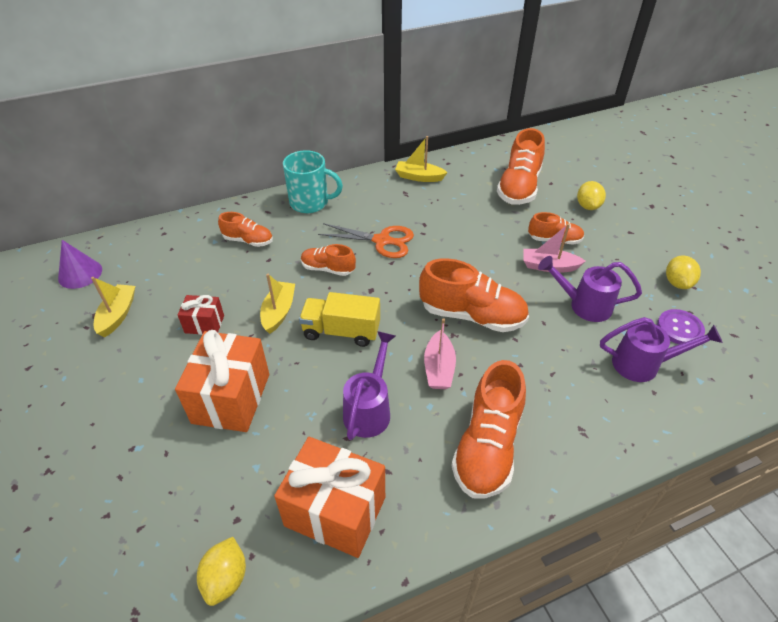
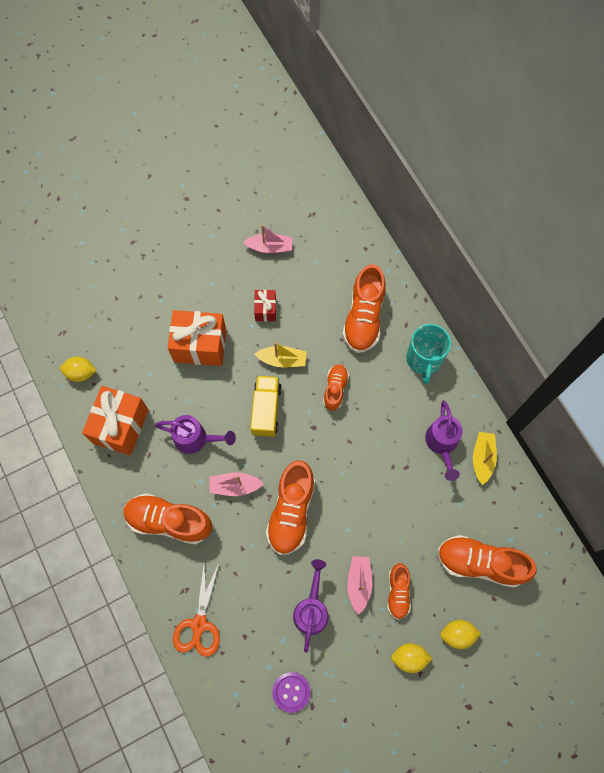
camera: 85 degrees right, 25 degrees up
purple cone [58,240,102,289] -> none
yellow boat [91,277,135,337] -> pink boat [243,225,292,254]
orange shoe [218,212,273,247] -> orange shoe [342,264,386,353], size x1.76
orange scissors [318,223,414,258] -> orange scissors moved to [173,559,220,657]
purple watering can [600,317,723,382] -> purple watering can moved to [425,400,463,481]
yellow lemon [666,255,701,289] -> yellow lemon moved to [391,643,433,673]

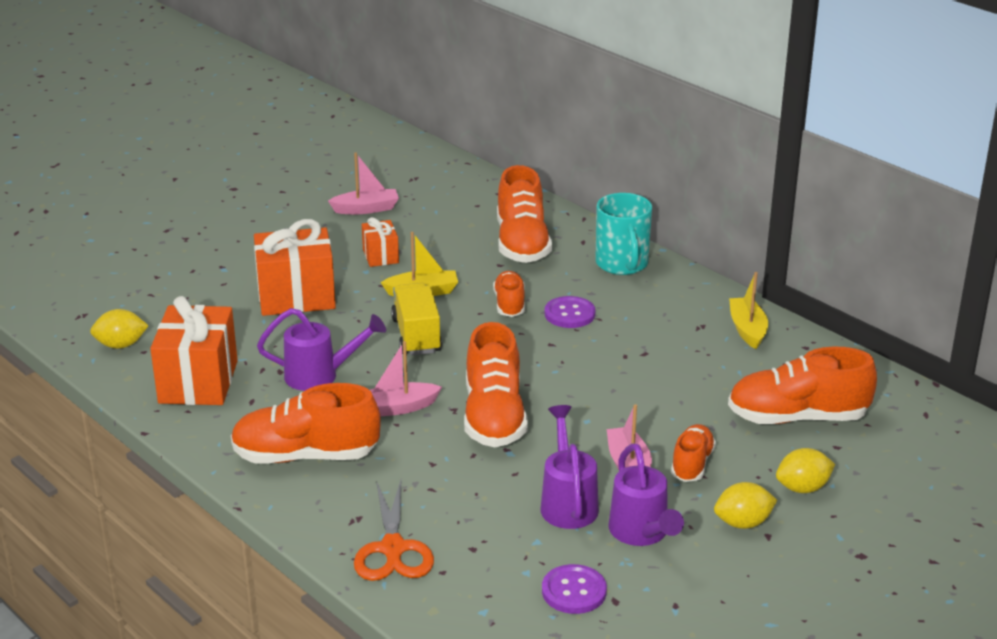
camera: 15 degrees left, 40 degrees down
red gift [254,290,276,322] -> orange gift [362,217,399,267]
orange shoe [387,563,411,620] -> orange shoe turned 150 degrees counterclockwise [671,424,716,482]
purple watering can [425,400,463,481] -> purple watering can moved to [609,443,684,546]
none -> purple button [545,296,596,328]

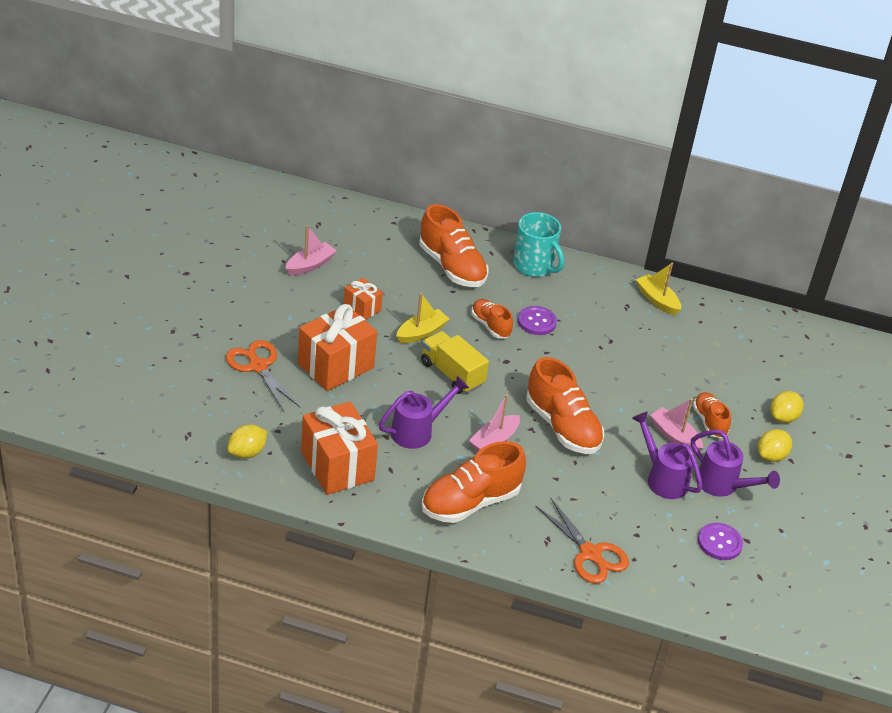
camera: 35 degrees left, 10 degrees up
orange shoe [728,346,877,424] -> none
none -> orange scissors [226,340,300,411]

